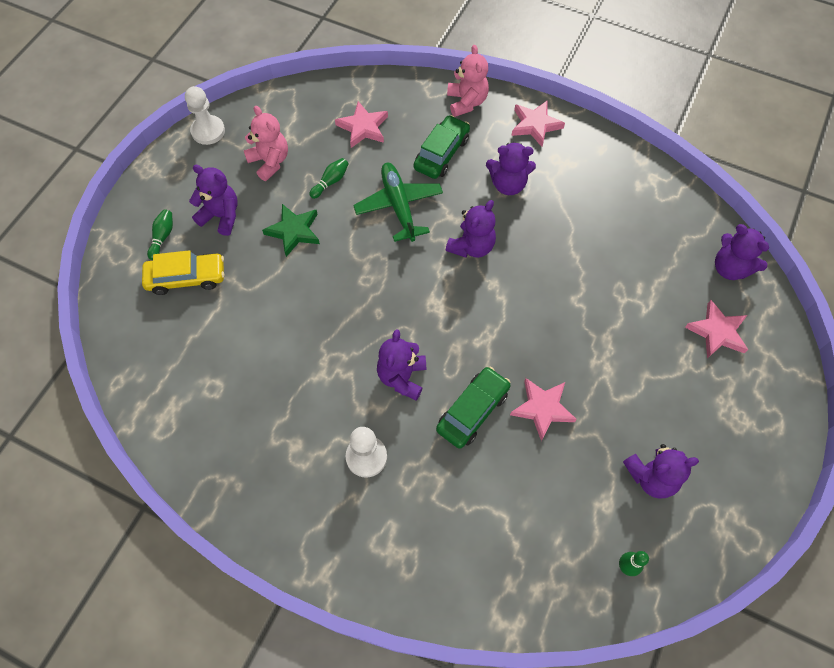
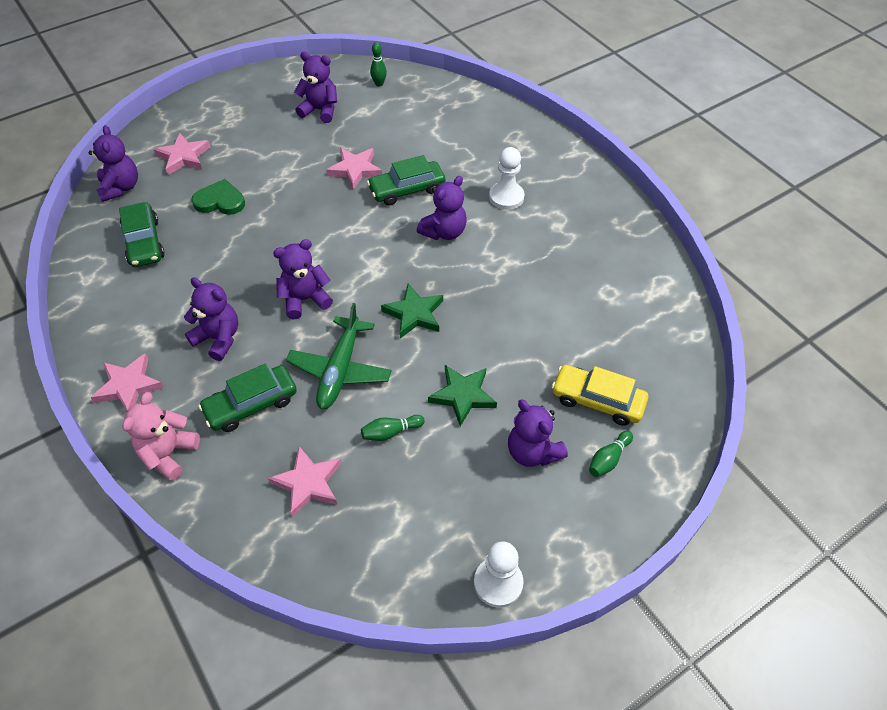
camera: 150 degrees left, 10 degrees down
pink teddy bear [244,106,288,181] -> none
none -> green car [119,202,165,267]
none -> green heart [191,179,245,215]
none -> green star [381,284,443,338]

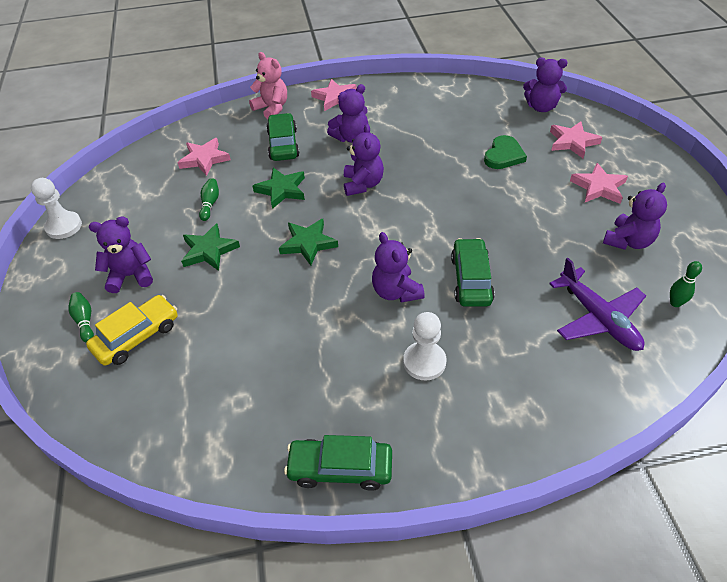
camera: 115 degrees right, 5 degrees down
green car [119,202,165,267] -> green car moved to [284,435,392,491]
green plane [286,303,392,410] -> green star [252,167,305,209]
pink star [326,148,382,190] -> pink star moved to [570,163,628,204]
none -> purple plane [549,258,646,351]

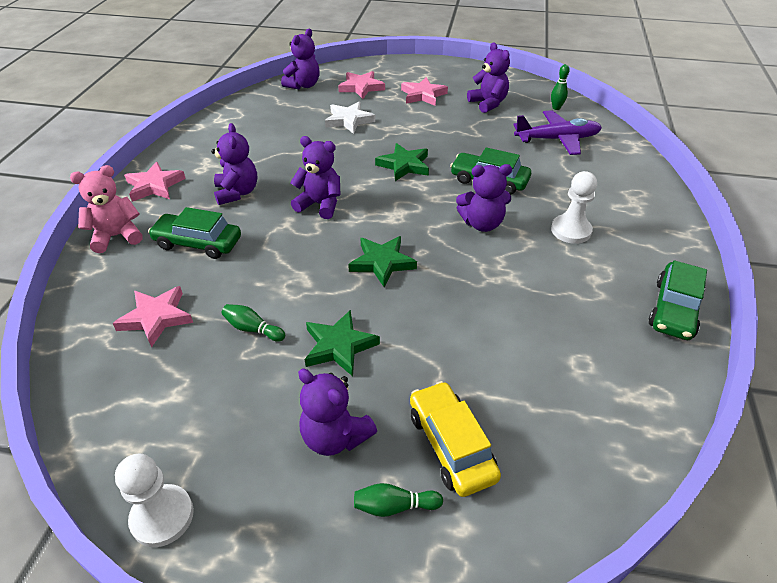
camera: 70 degrees left, 5 degrees down
purple teddy bear [89,217,153,293] -> purple teddy bear turned 60 degrees counterclockwise [298,369,377,456]
green star [252,167,305,209] -> green star moved to [375,143,429,181]
green heart [484,135,527,169] -> white star [325,102,375,134]

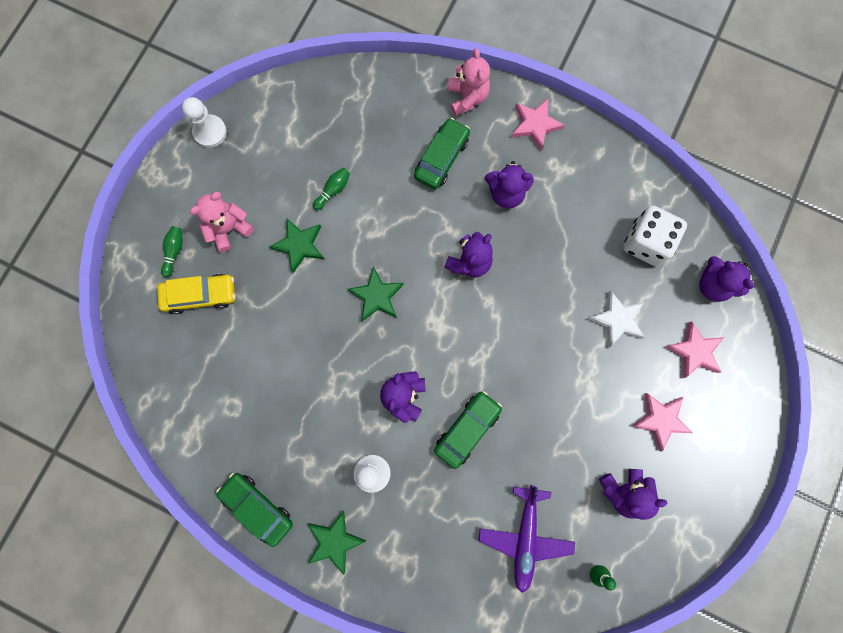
camera: 105 degrees right, 35 degrees up
pink star [112,286,193,348] -> none
purple teddy bear [298,369,377,456] -> pink teddy bear [190,192,254,252]
green star [375,143,429,181] -> green star moved to [308,511,366,575]
none -> white dice [623,205,687,266]

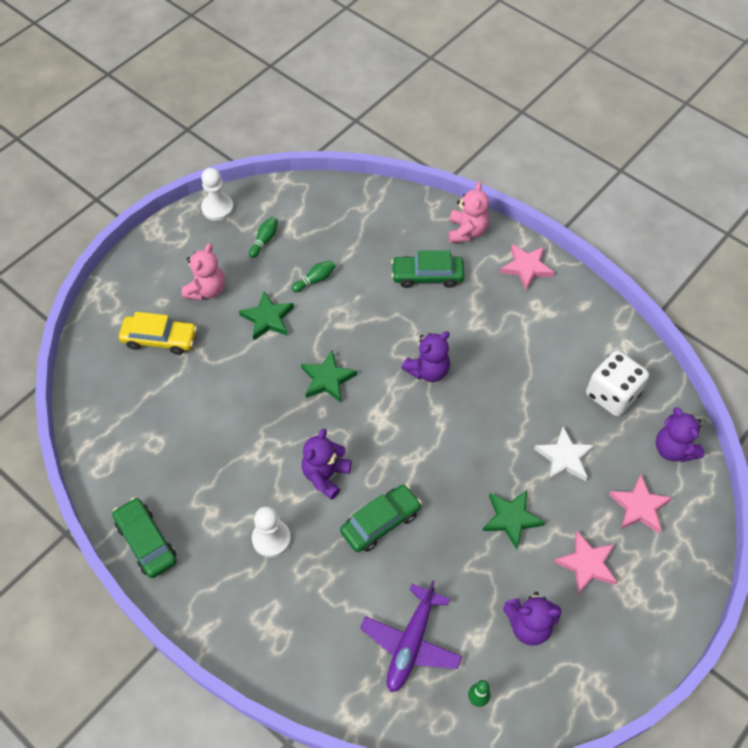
camera: 15 degrees right, 20 degrees down
green bowling pin [161,226,183,277] -> green bowling pin moved to [249,217,278,258]
pink teddy bear [190,192,254,252] -> pink teddy bear turned 135 degrees clockwise [182,243,225,300]
green star [308,511,366,575] -> green star moved to [483,490,545,549]
green car [414,118,470,189] -> green car turned 135 degrees counterclockwise [391,250,464,288]
purple teddy bear [485,161,534,209] -> none

